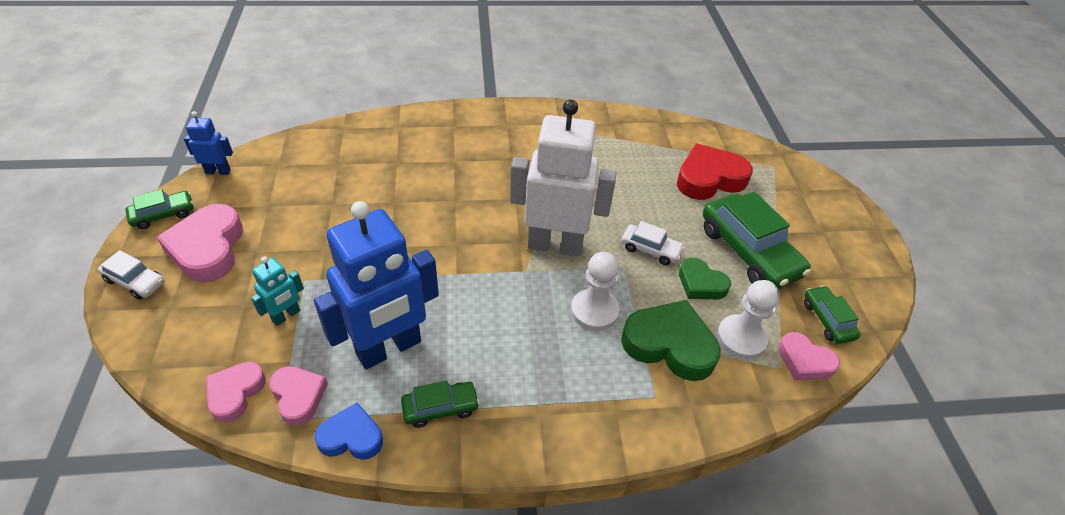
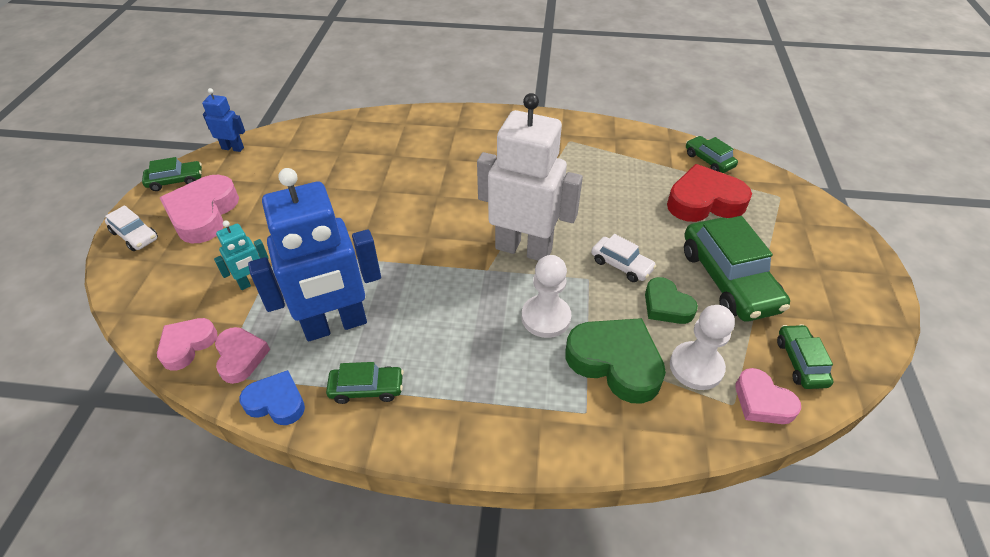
camera: 15 degrees right, 0 degrees up
none -> green car [686,136,738,173]

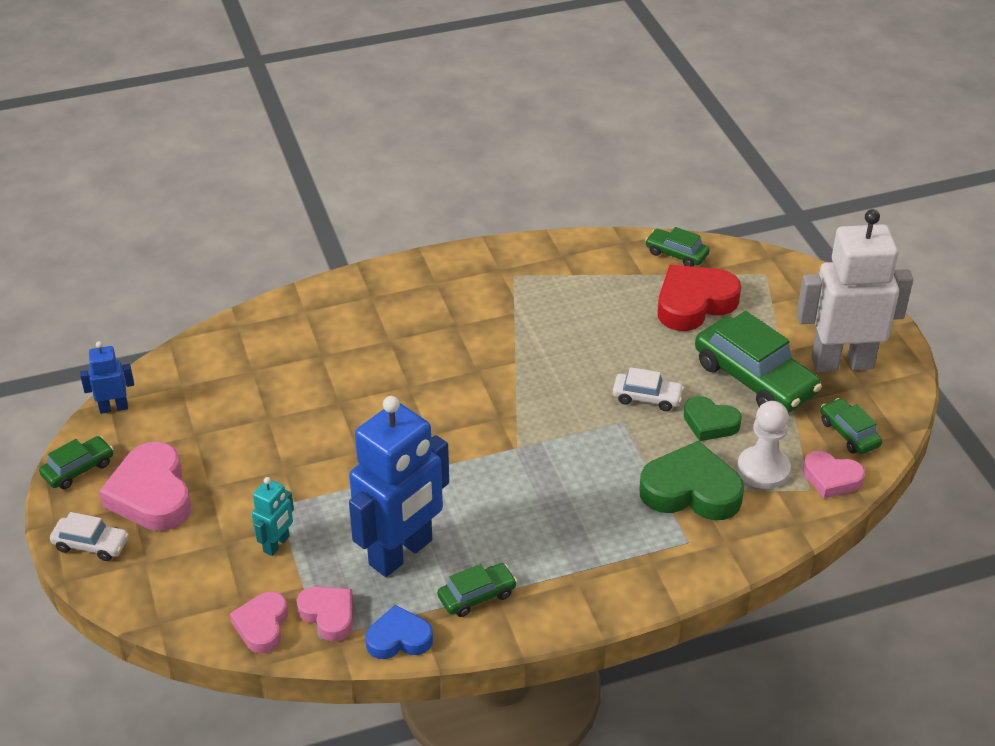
camera: 25 degrees left, 5 degrees down
white robot [477,93,583,261] -> white robot moved to [797,209,913,372]
white pawn [522,255,571,338] -> none

